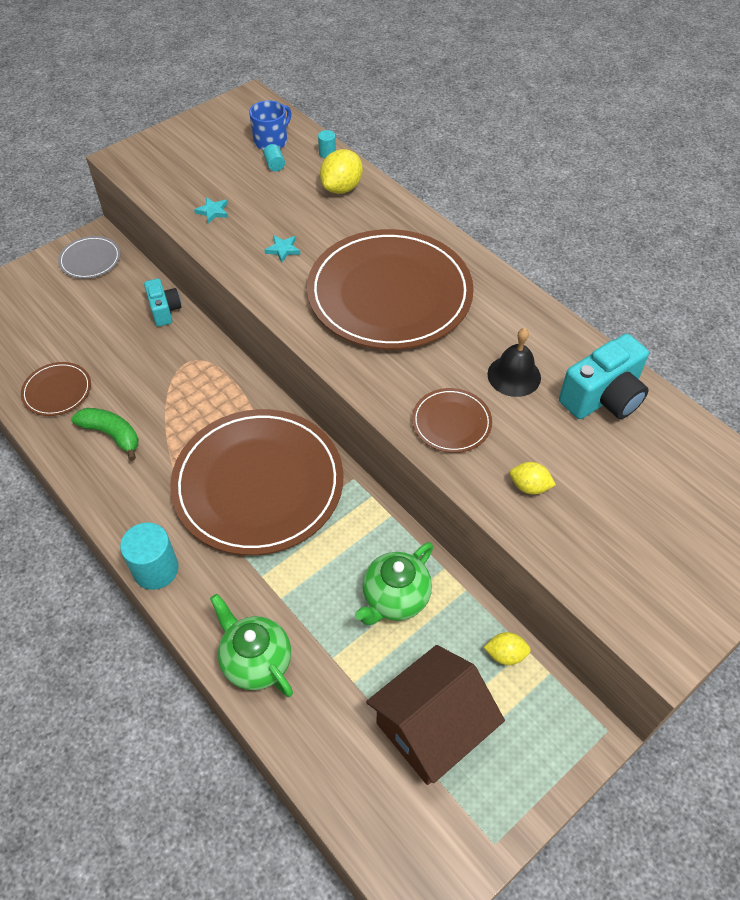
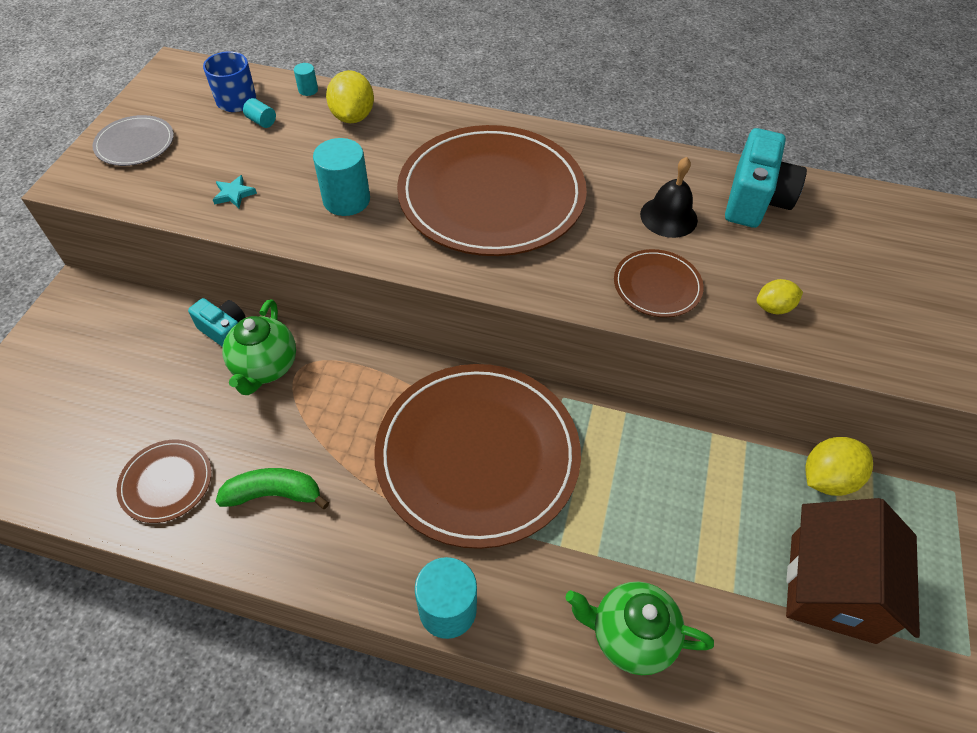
camera: 35 degrees left, 0 degrees up
grey plate [58,236,120,279] -> grey plate moved to [92,115,174,166]
turquoise star [265,235,301,263] -> turquoise cylinder [313,138,370,216]
green teapot [355,542,433,625] -> green teapot moved to [222,299,296,395]
yellow lemon [484,632,531,665] -> yellow lemon [805,437,873,496], size x1.63

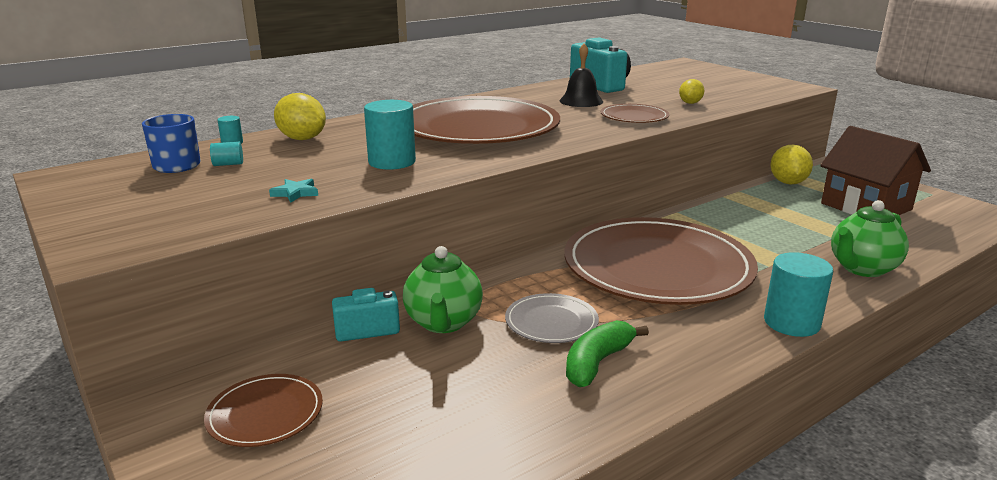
camera: 50 degrees left, 30 degrees down
grey plate [92,115,174,166] -> grey plate moved to [505,293,599,343]
brown plate [116,440,212,523] -> brown plate moved to [204,374,323,447]
green teapot [222,299,296,395] -> green teapot turned 45 degrees clockwise [403,246,483,333]

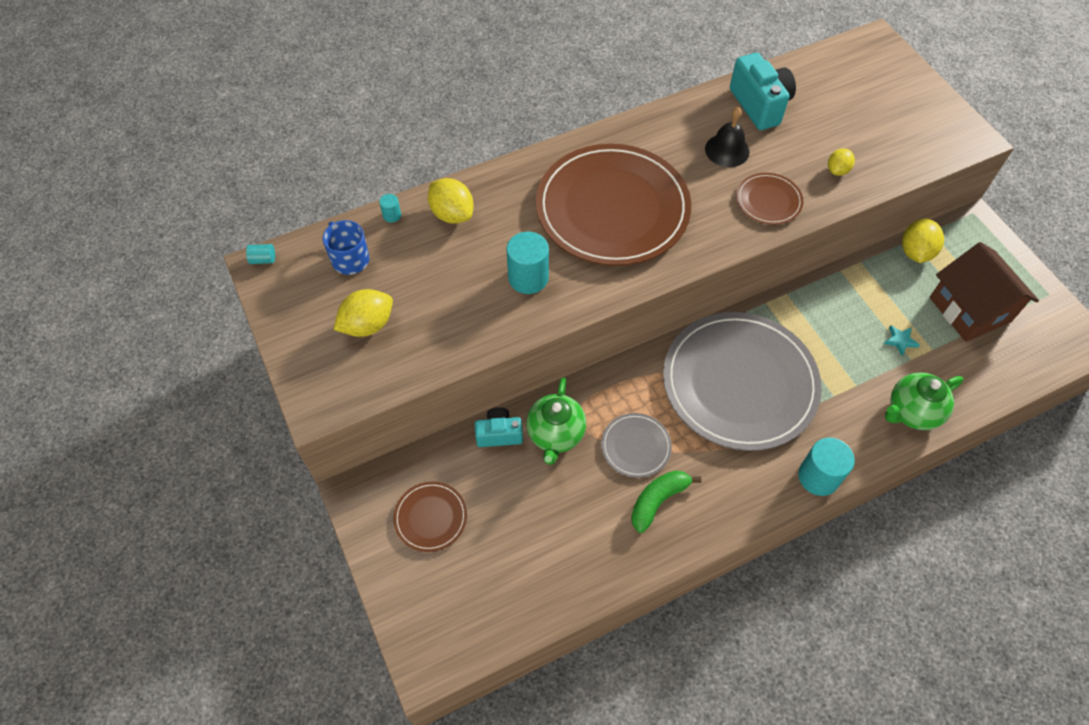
camera: 10 degrees right, 35 degrees up
turquoise cylinder [210,142,243,166] -> turquoise cylinder moved to [246,244,275,264]
turquoise star [269,179,318,203] -> turquoise star moved to [884,325,920,356]
brown plate [564,217,758,305] -> grey plate [663,312,822,451]
none -> yellow lemon [333,289,393,337]

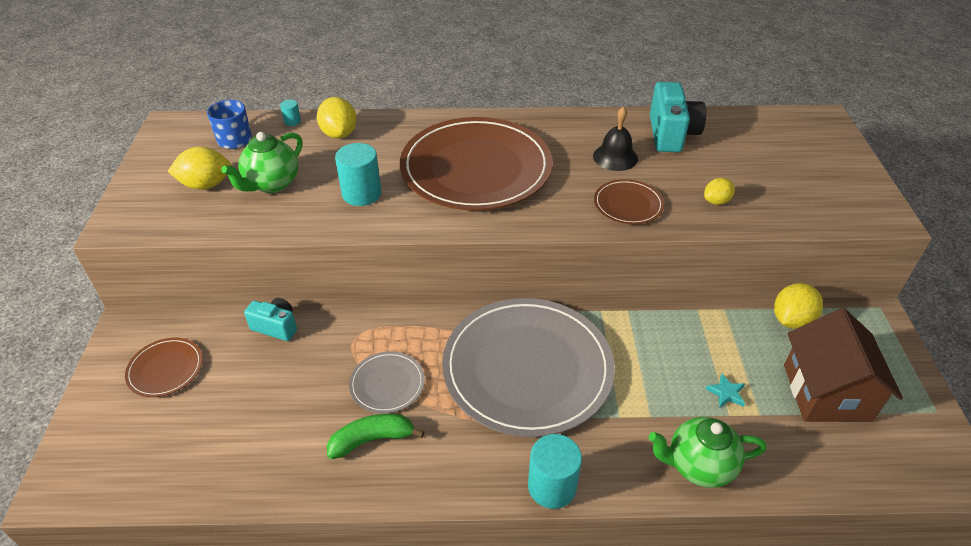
camera: 25 degrees right, 15 degrees down
turquoise cylinder [246,244,275,264] -> none
green teapot [526,377,586,465] -> green teapot moved to [221,132,303,193]

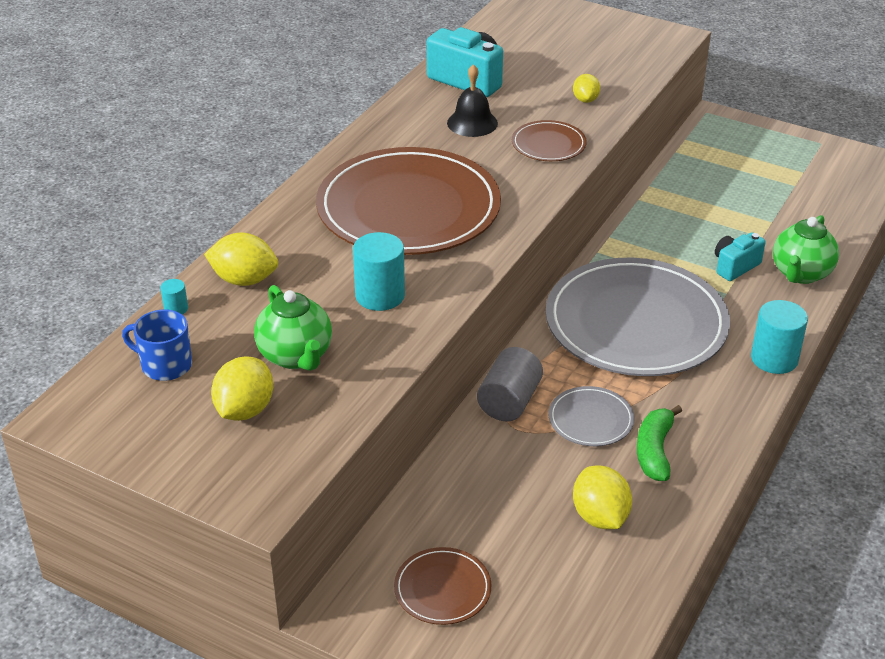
camera: 60 degrees left, 5 degrees down
turquoise camera [244,298,297,341] -> turquoise camera moved to [715,233,766,281]
turquoise star [706,374,745,408] -> none
yellow lemon [774,283,823,329] -> yellow lemon moved to [573,465,632,529]
brown house [784,308,903,422] -> none
none -> grey cylinder [477,347,543,422]

